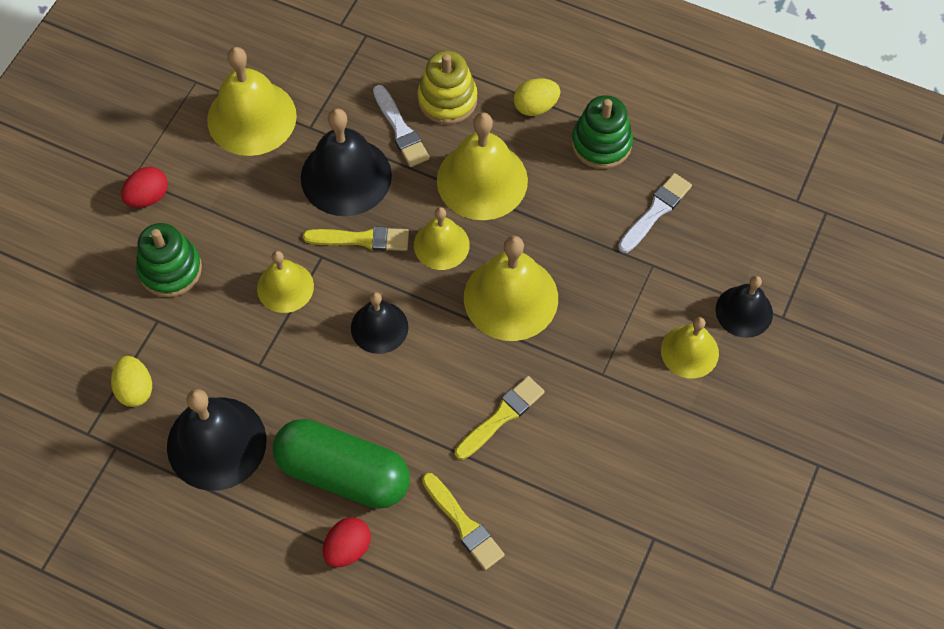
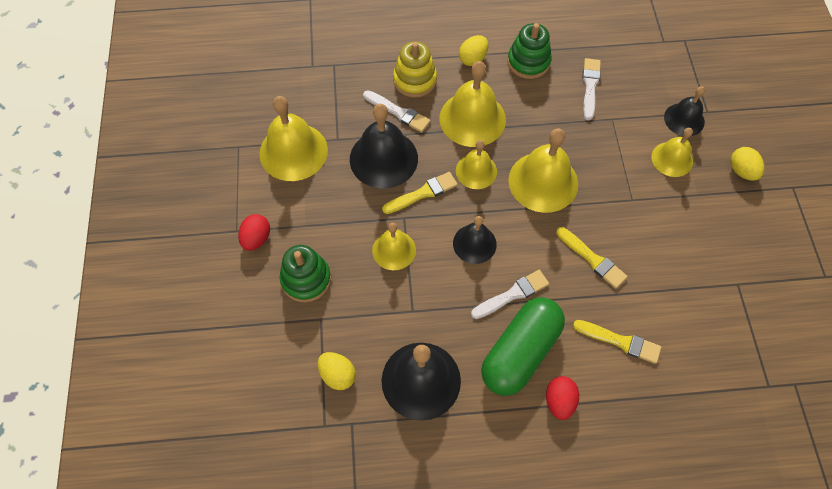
camera: 30 degrees left, 0 degrees up
green capsule [273,419,410,509] -> green capsule turned 45 degrees counterclockwise [481,297,565,396]
yellow brush [455,376,545,460] -> yellow brush turned 120 degrees clockwise [556,227,628,289]
none -> white brush [471,270,549,319]
none -> yellow egg [730,147,764,181]

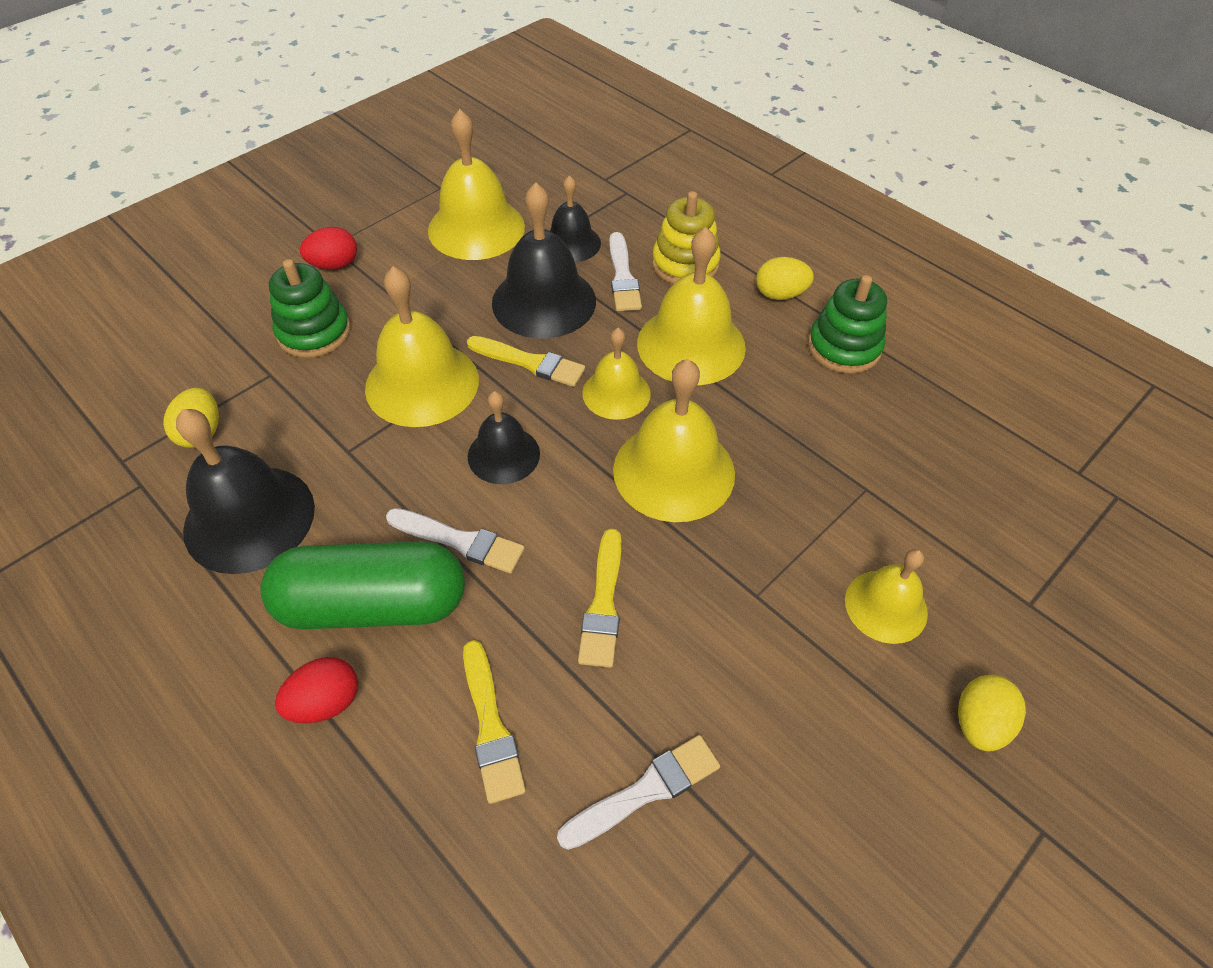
camera: 50 degrees right, 10 degrees down
yellow bell [372,223,416,270] -> yellow bell [365,266,479,427], size x1.66
white brush [582,58,601,121] -> white brush moved to [557,735,720,850]
black bell [664,86,705,136] -> black bell moved to [550,175,601,262]

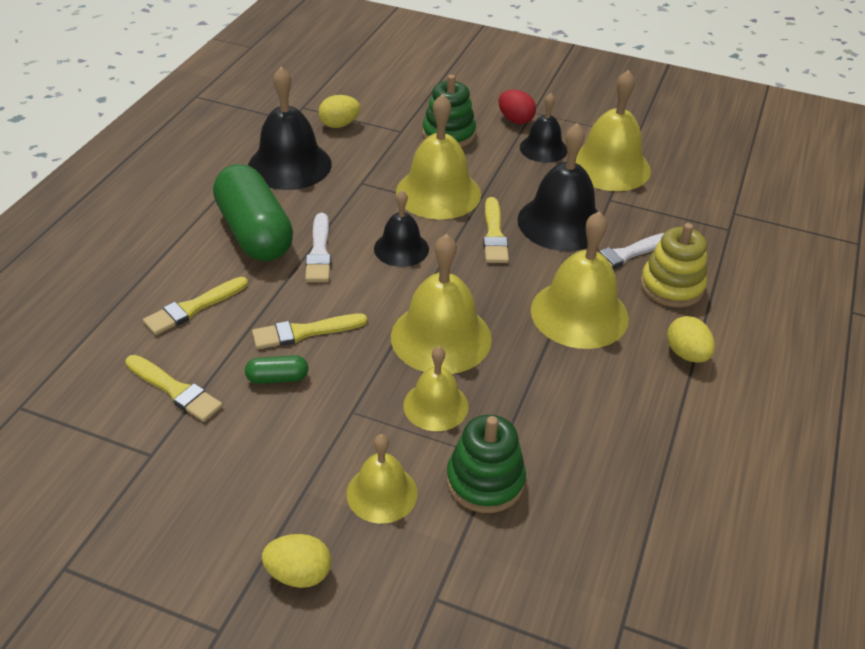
camera: 65 degrees right, 10 degrees down
red egg [275,657,358,723] -> none
black bell [550,175,601,262] -> black bell moved to [520,93,567,163]
white brush [557,735,720,850] -> yellow brush [125,355,223,422]
yellow bell [582,328,651,420] -> yellow bell moved to [403,346,469,431]
green stacking toy [808,275,887,374] -> green stacking toy moved to [447,415,526,513]
none -> green capsule [245,355,309,384]

